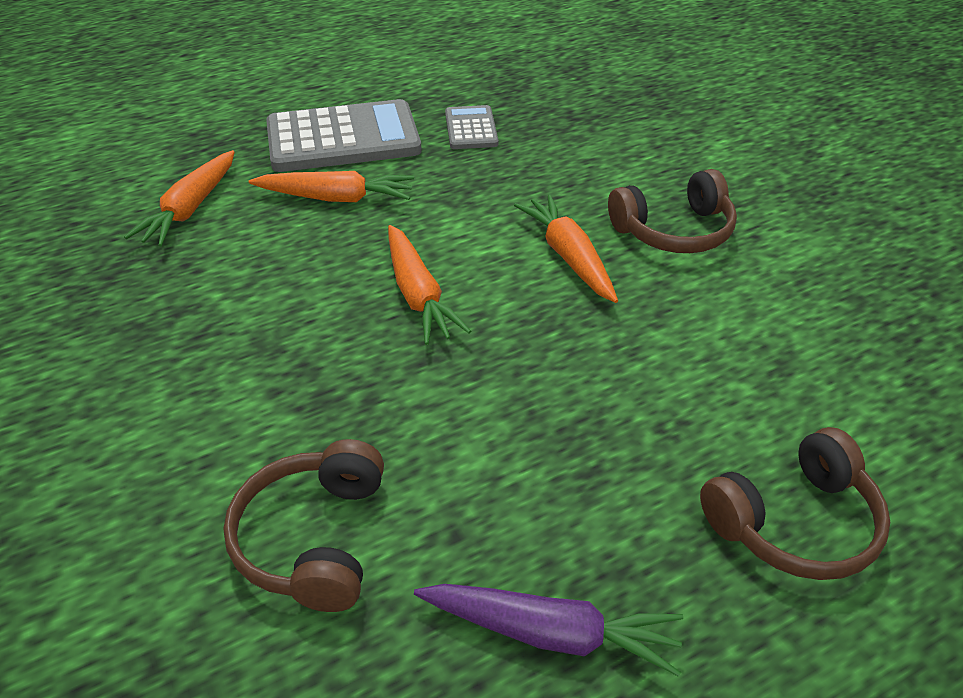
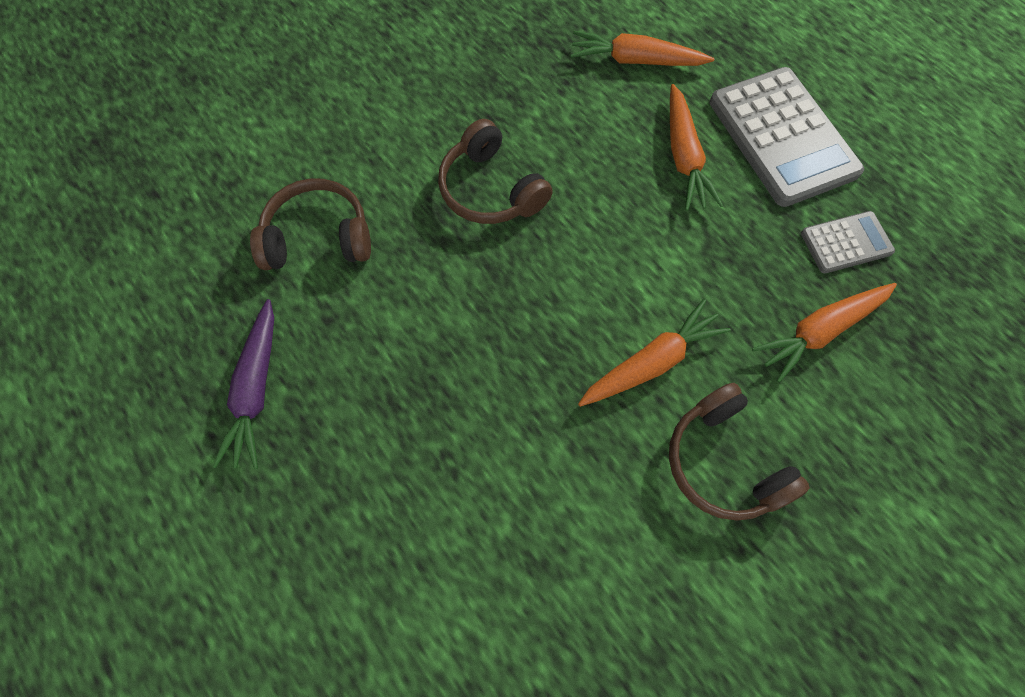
camera: 80 degrees right, 25 degrees up
orange carrot [388,225,471,345] -> orange carrot moved to [752,283,897,383]
brown headphones [700,427,890,580] -> brown headphones moved to [438,119,553,224]

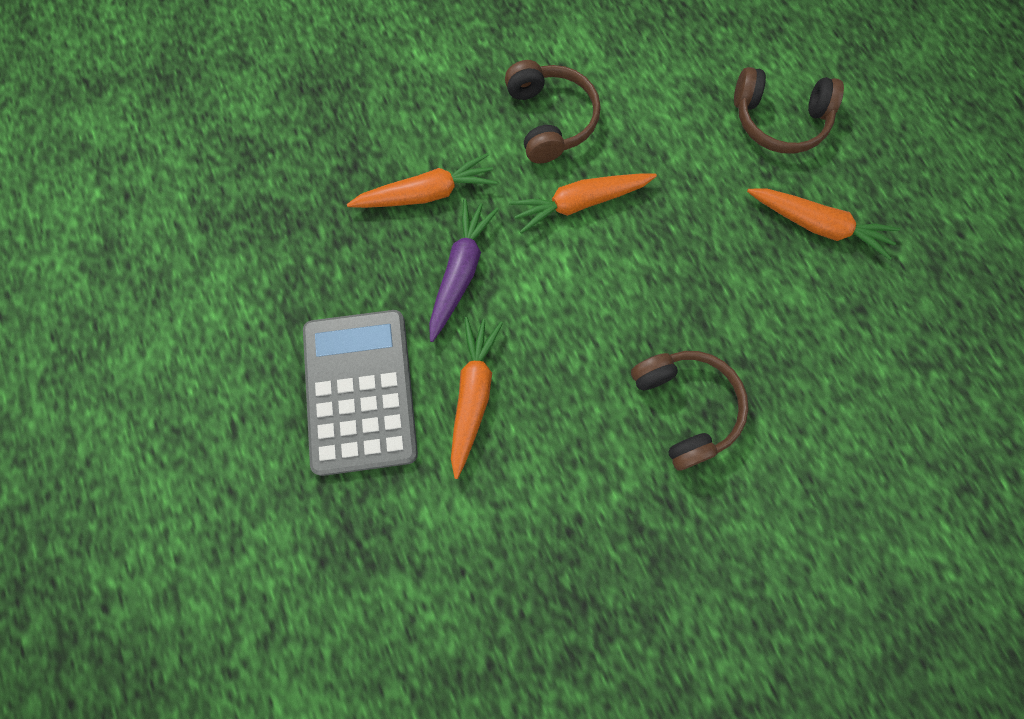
camera: 165 degrees left, 5 degrees up
purple carrot [213,299,274,469] -> purple carrot moved to [429,199,499,342]
brown headphones [250,178,371,270] -> brown headphones moved to [734,67,844,154]
orange carrot [570,31,715,66] -> orange carrot moved to [747,188,900,260]
grey calculator [801,211,895,273] -> none

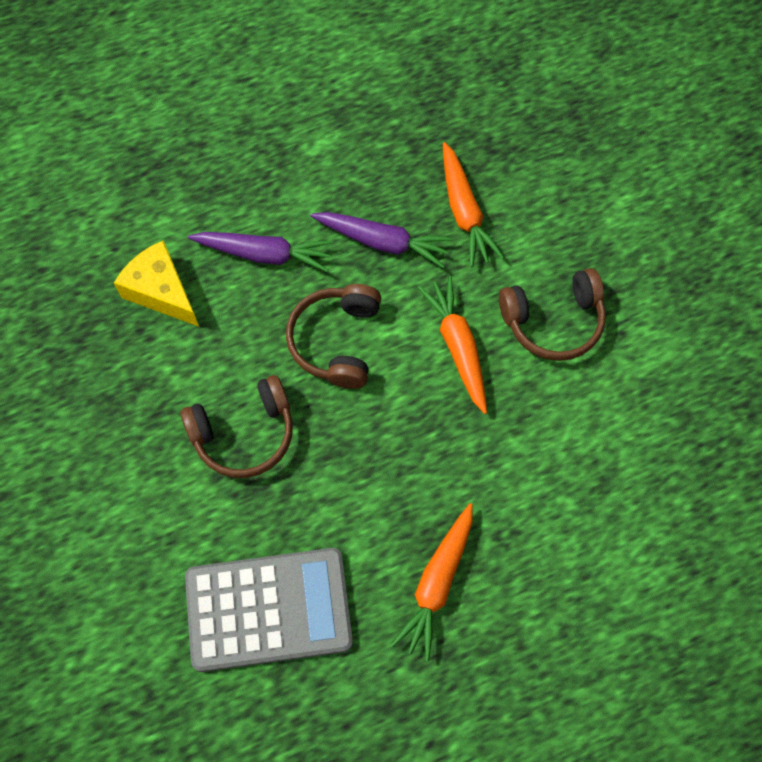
camera: 90 degrees right, 5 degrees down
grey calculator [303,310,418,476] -> grey calculator moved to [185,548,353,672]
orange carrot [451,317,503,479] -> purple carrot [188,232,333,272]
brown headphones [734,67,844,154] -> brown headphones moved to [286,284,381,389]
none -> yellow cheese [114,240,199,327]

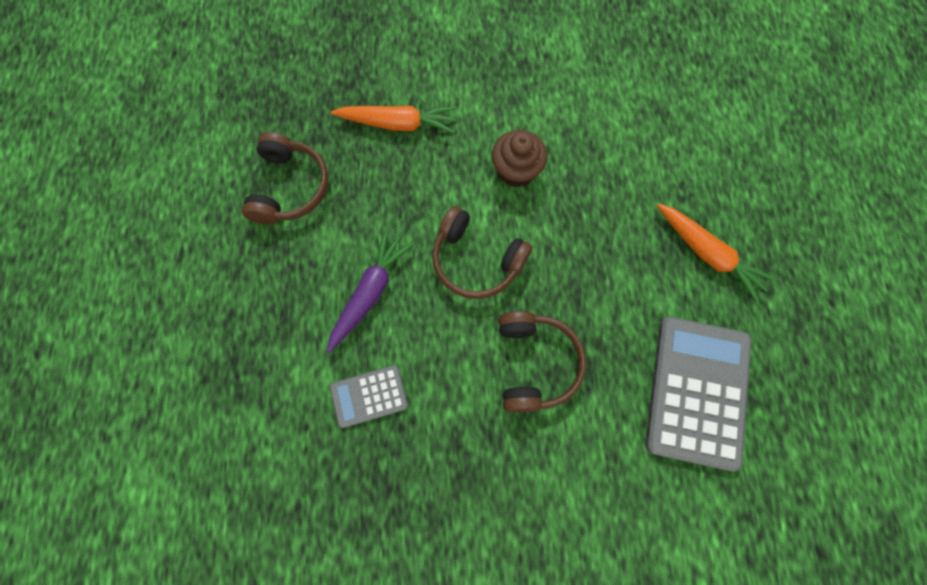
camera: 70 degrees left, 5 degrees up
yellow cheese [114,240,199,327] -> grey calculator [330,365,408,428]
purple carrot [311,212,453,268] -> none
orange carrot [418,276,487,414] -> brown cupcake [492,130,547,187]
brown headphones [499,268,606,361] -> brown headphones moved to [242,132,329,225]

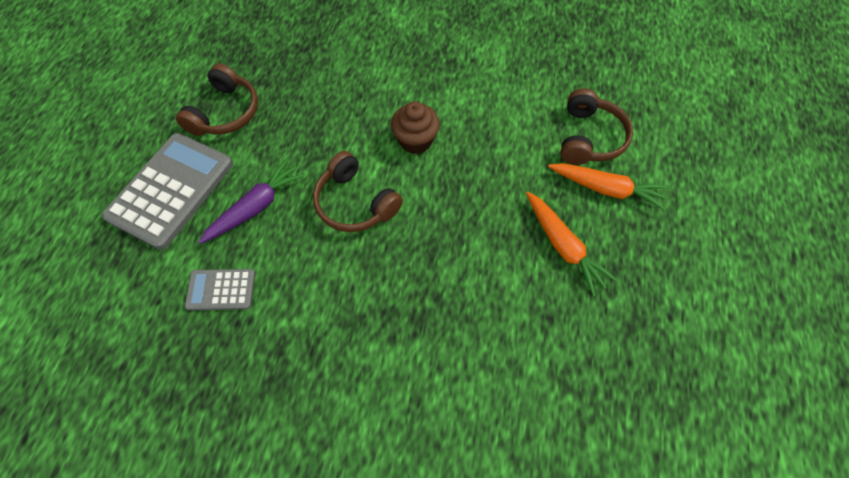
camera: 15 degrees right, 10 degrees down
orange carrot [331,106,457,133] -> orange carrot moved to [548,163,669,210]
brown headphones [498,311,586,412] -> brown headphones moved to [560,88,633,165]
grey calculator [645,317,751,471] -> grey calculator moved to [102,133,233,250]

